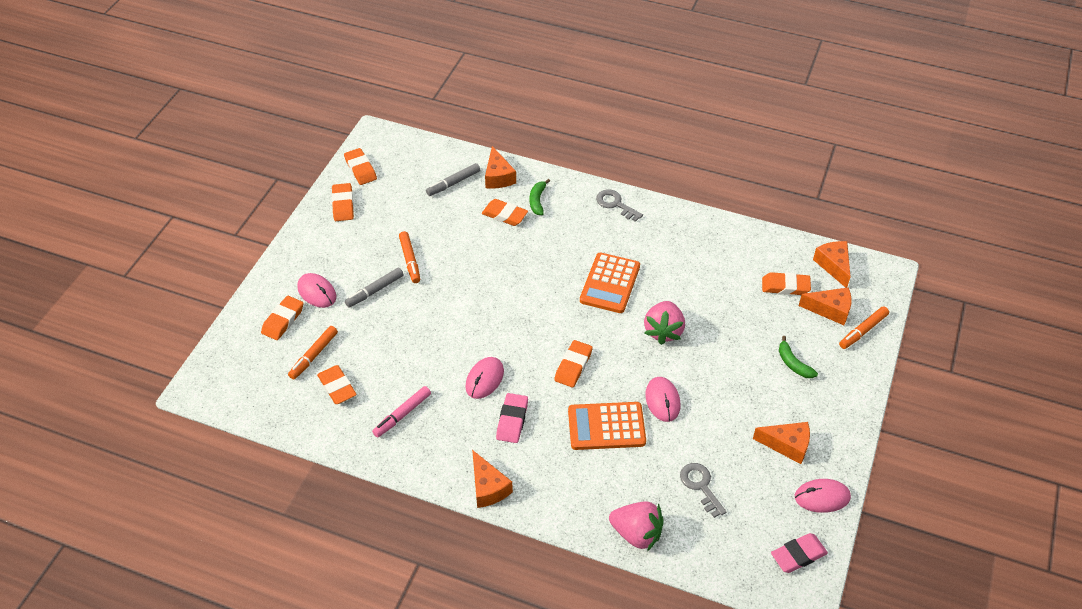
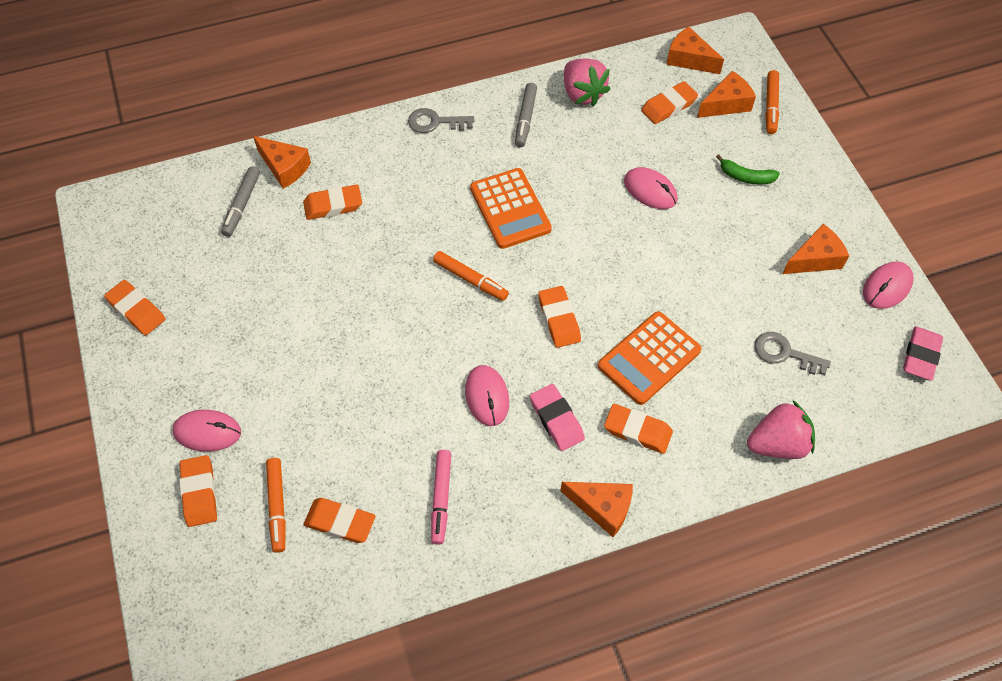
camera: 40 degrees left, 10 degrees up
orange eraser [344,148,377,185] -> orange eraser moved to [604,404,673,454]
grey marker [345,267,404,307] -> grey marker moved to [515,83,537,147]
orange marker [399,231,420,283] -> orange marker moved to [433,251,509,301]
green banana [530,179,550,215] -> none
pink strawberry [644,301,685,345] -> pink strawberry moved to [564,59,610,107]
pink mouse [645,377,680,422] -> pink mouse moved to [624,167,677,209]

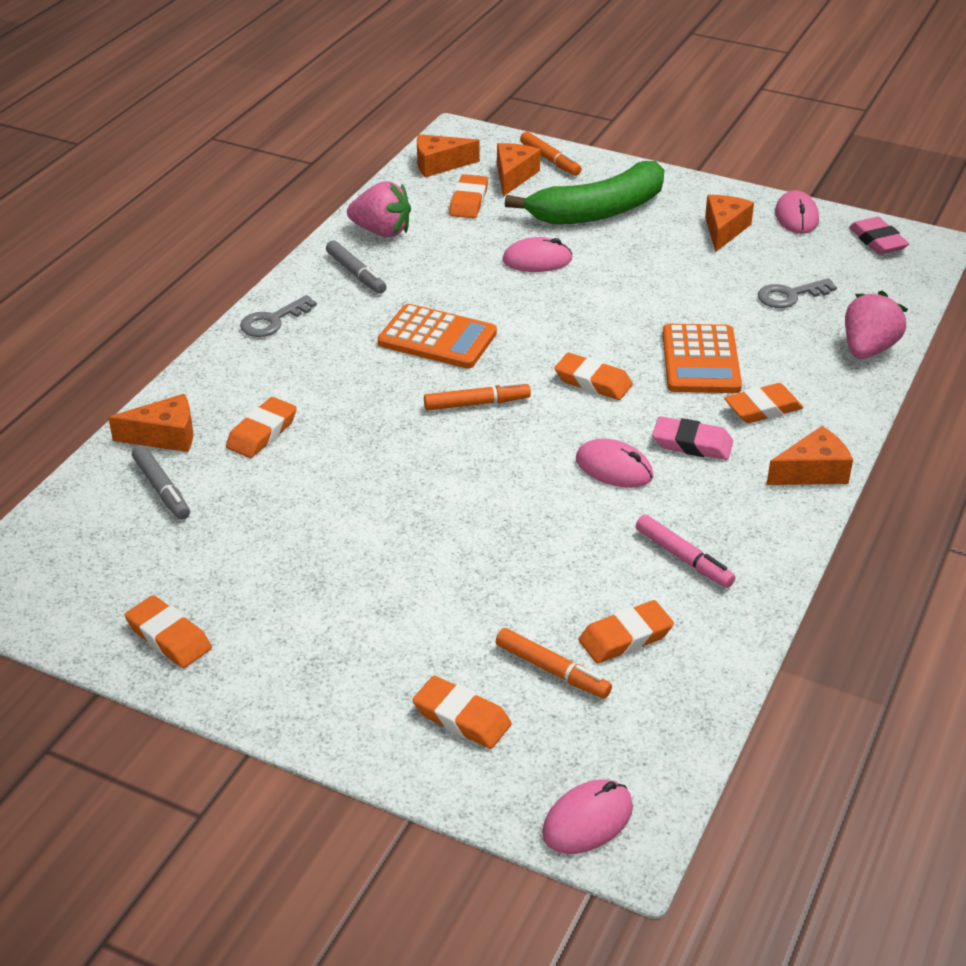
camera: 45 degrees left, 20 degrees down
orange eraser [104,280,165,336] -> orange eraser turned 45 degrees clockwise [125,595,212,668]
pink mouse [173,410,241,452] -> pink mouse moved to [542,780,633,854]
green banana [716,154,780,184] -> green banana [505,161,664,225], size x2.39

